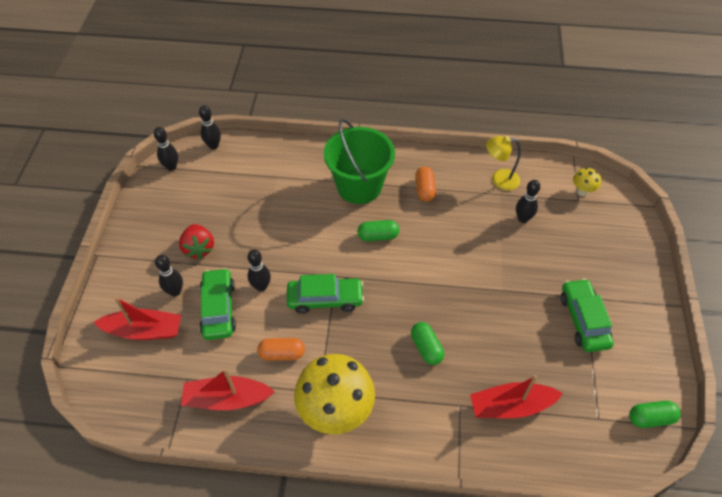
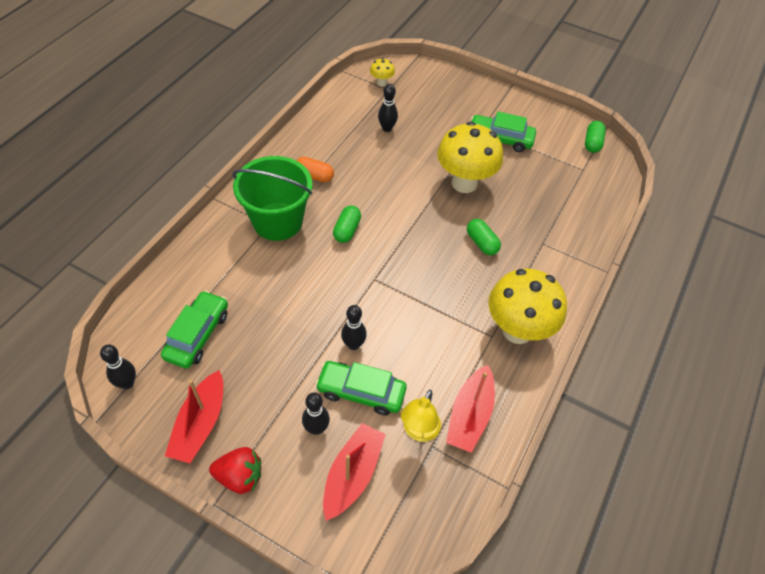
camera: 70 degrees left, 0 degrees up
red strawberry [179,224,214,259] -> red strawberry moved to [209,447,261,494]
black bowling pin [199,105,221,149] -> none
orange capsule [257,338,305,361] -> none
green car [287,274,364,314] -> green car moved to [161,291,228,369]
green capsule [411,322,444,365] -> green capsule turned 60 degrees clockwise [467,219,501,255]
red boat [470,375,563,418] -> red boat moved to [165,370,223,463]
yellow lamp [486,136,521,191] -> yellow lamp moved to [401,390,441,442]
none -> yellow mushroom [437,122,503,193]

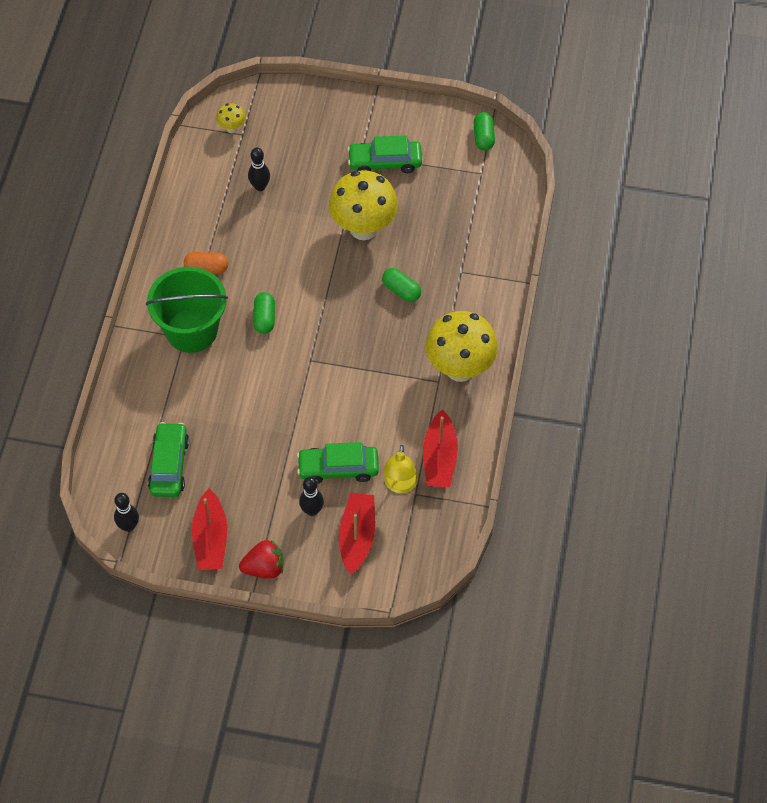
camera: 15 degrees left, 5 degrees up
black bowling pin [341,305,367,350] -> none

